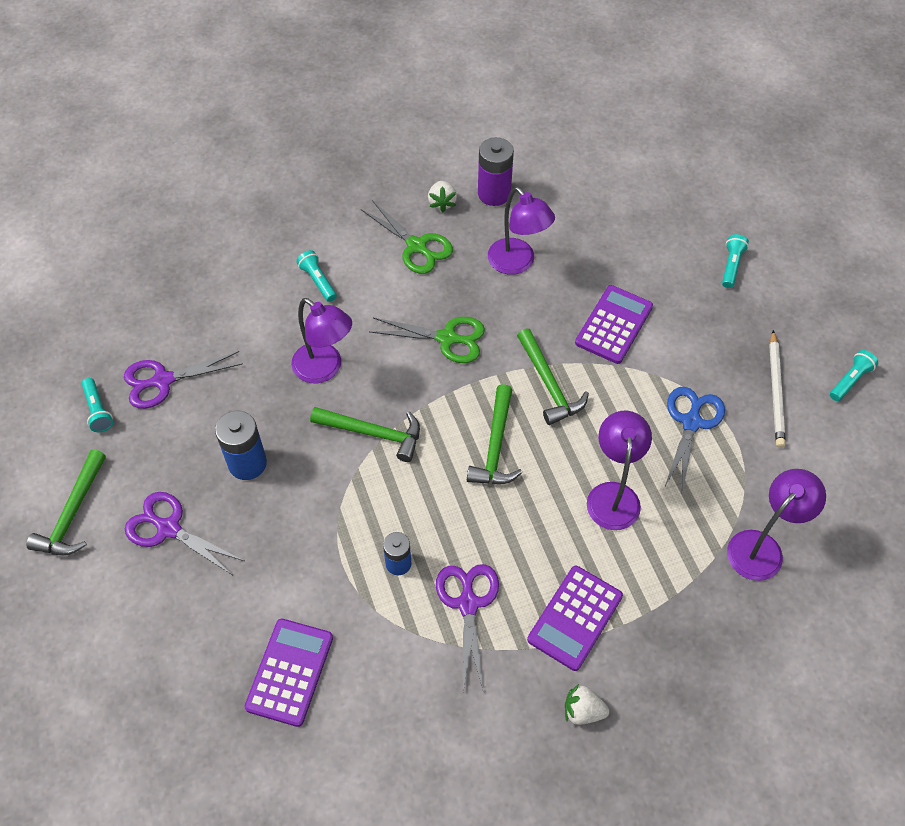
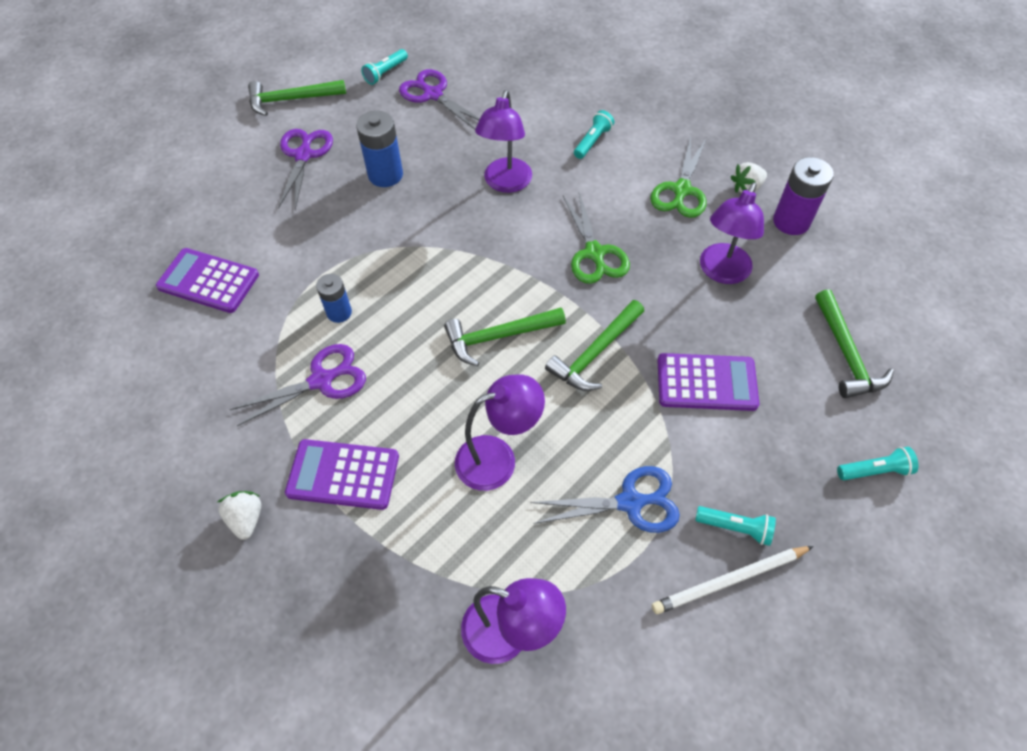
camera: 65 degrees right, 0 degrees up
purple calculator [244,619,333,727] -> purple calculator turned 150 degrees counterclockwise [156,248,259,313]
green hammer [310,407,420,462] -> green hammer moved to [815,289,894,398]
turquoise flashlight [830,350,878,401] -> turquoise flashlight moved to [695,506,776,546]

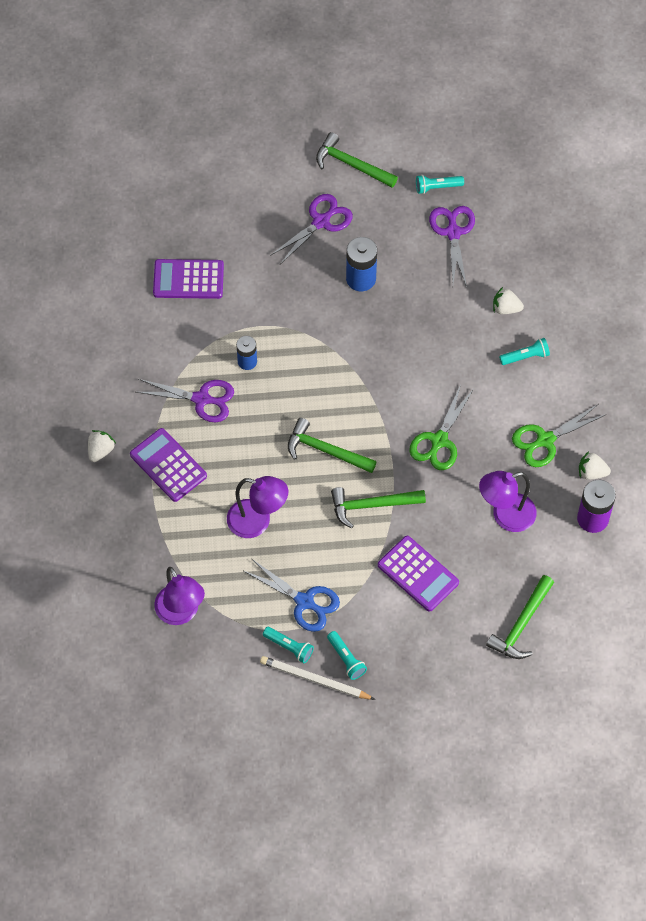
camera: 40 degrees right, 5 degrees up
purple calculator [156,248,259,313] -> purple calculator turned 60 degrees counterclockwise [153,259,224,299]
purple lamp [475,90,532,193] -> none
turquoise flashlight [837,447,918,480] -> turquoise flashlight moved to [263,627,314,663]
none -> white strawberry [493,287,524,314]

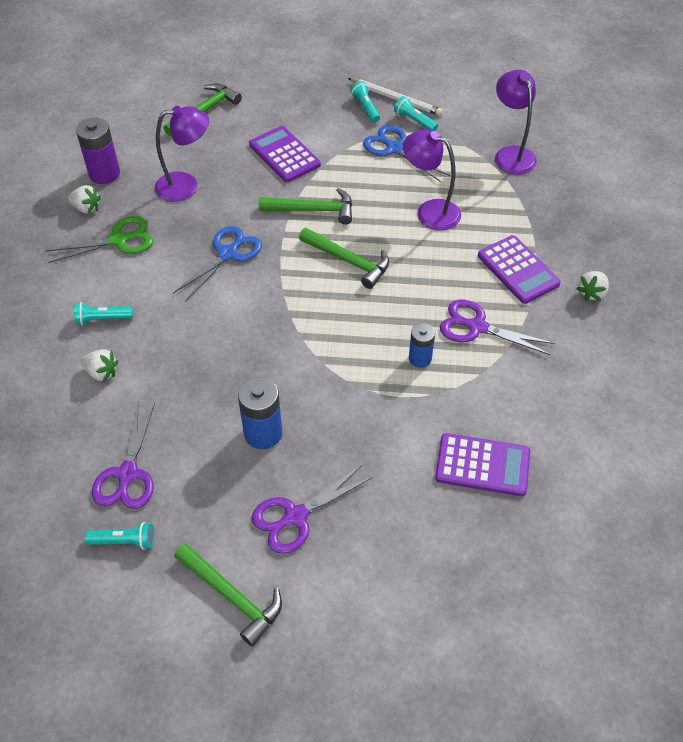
camera: 170 degrees left, 10 degrees down
green scissors [409,384,474,470] -> blue scissors [173,226,262,301]

